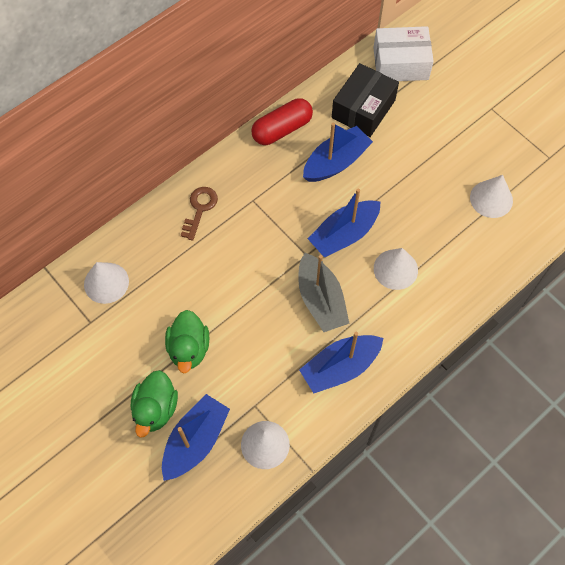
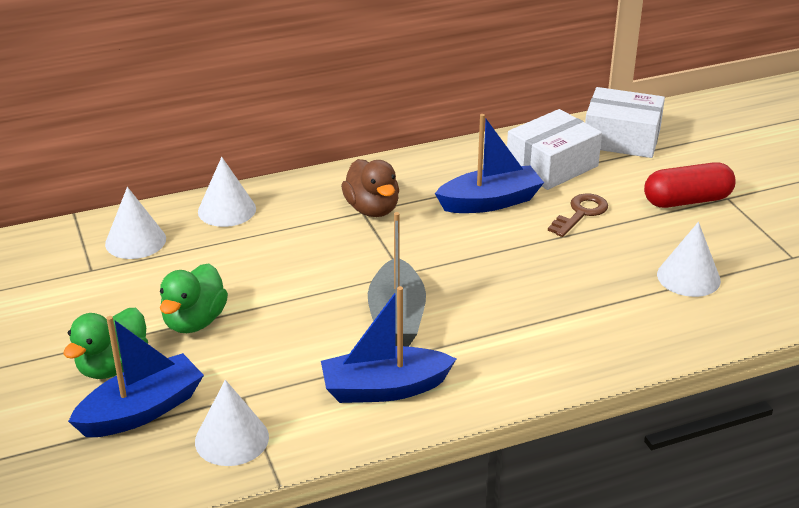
camera: 20 degrees right, 30 degrees down
brown key [181,187,218,241] -> brown key moved to [548,193,608,237]
red capsule [251,98,313,145] -> red capsule moved to [644,162,736,208]
blue boat [308,188,381,257] -> none
black box [332,63,399,137] -> white box [507,109,602,190]
white cone [374,248,418,290] -> white cone moved to [198,157,256,227]
none -> brown duck [341,159,399,217]

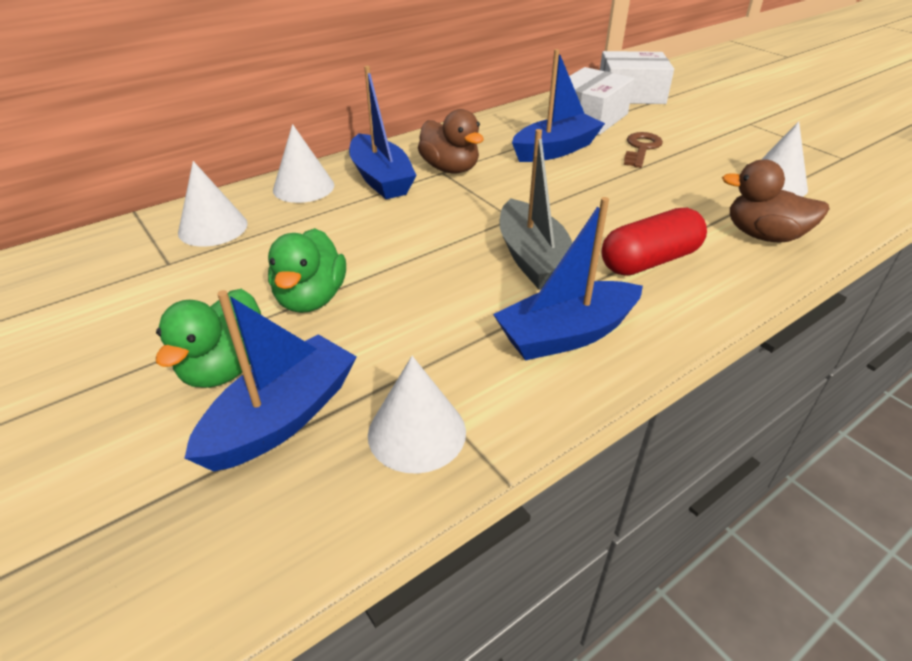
camera: 15 degrees left, 5 degrees up
red capsule [644,162,736,208] -> red capsule moved to [601,208,707,276]
none -> blue boat [349,66,417,199]
none -> brown duck [722,159,829,242]

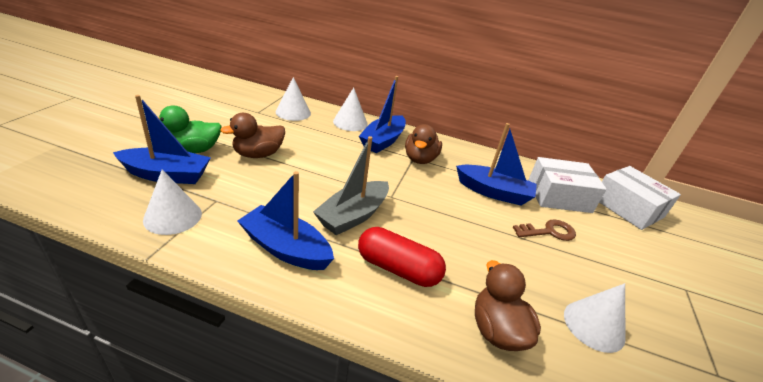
camera: 50 degrees right, 5 degrees down
green duck [268,228,346,313] -> brown duck [220,113,285,158]

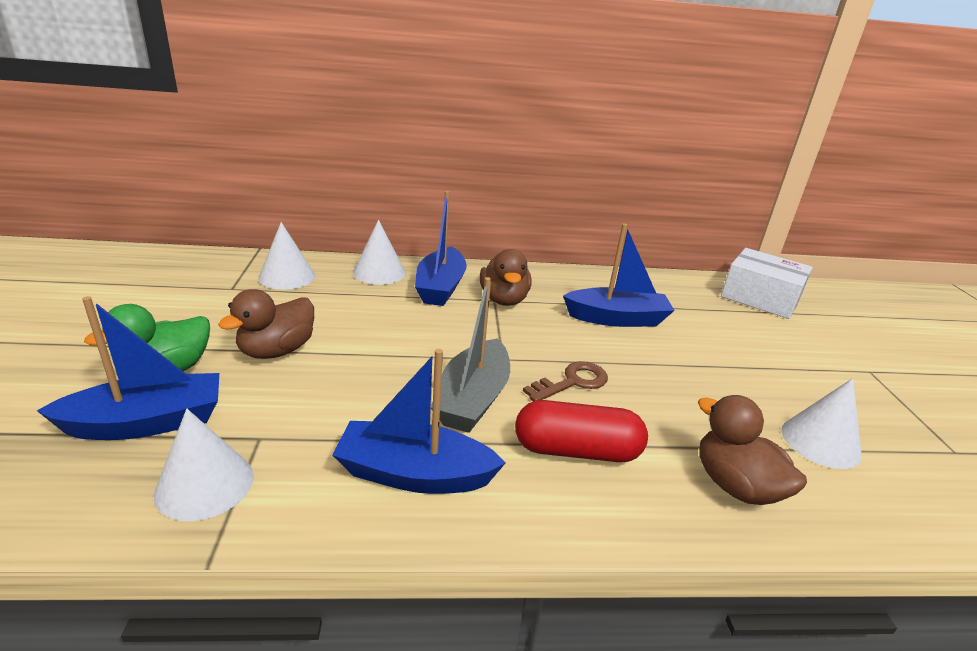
camera: 20 degrees left, 5 degrees down
brown key [513,219,576,241] -> brown key moved to [523,361,608,401]
white box [528,157,607,213] -> none

